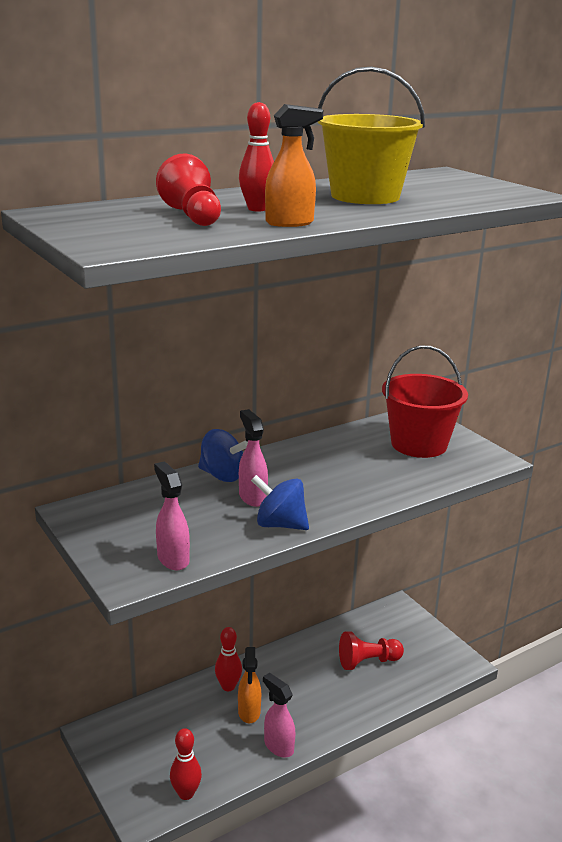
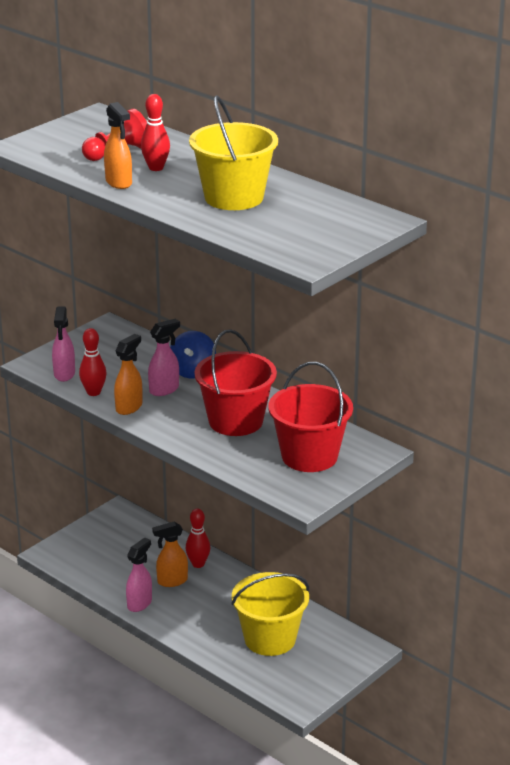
camera: 75 degrees right, 5 degrees up
pink spray bottle [154,461,190,570] -> pink spray bottle turned 135 degrees clockwise [52,306,75,382]
red bowling pin [170,728,202,800] -> red bowling pin moved to [79,328,107,396]
blue spinning top [251,475,309,530] -> orange spray bottle [114,334,142,415]
red pawn [339,632,404,670] -> yellow bucket [231,572,309,656]
none -> red bucket [195,329,277,436]

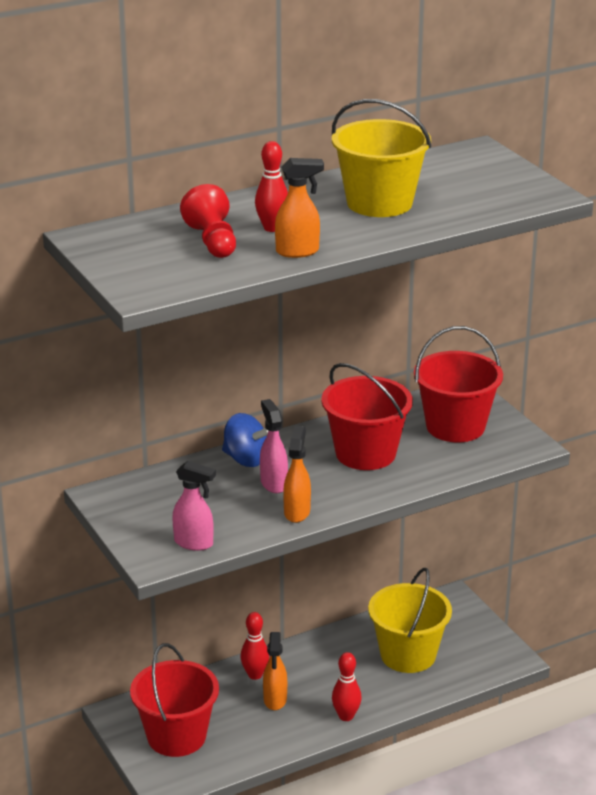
camera: 70 degrees left, 0 degrees up
red bowling pin [79,328,107,396] -> red bowling pin moved to [332,652,362,721]
orange spray bottle [114,334,142,415] -> orange spray bottle turned 45 degrees clockwise [283,426,311,523]
pink spray bottle [126,538,152,612] -> none
none -> red bucket [130,643,219,757]

